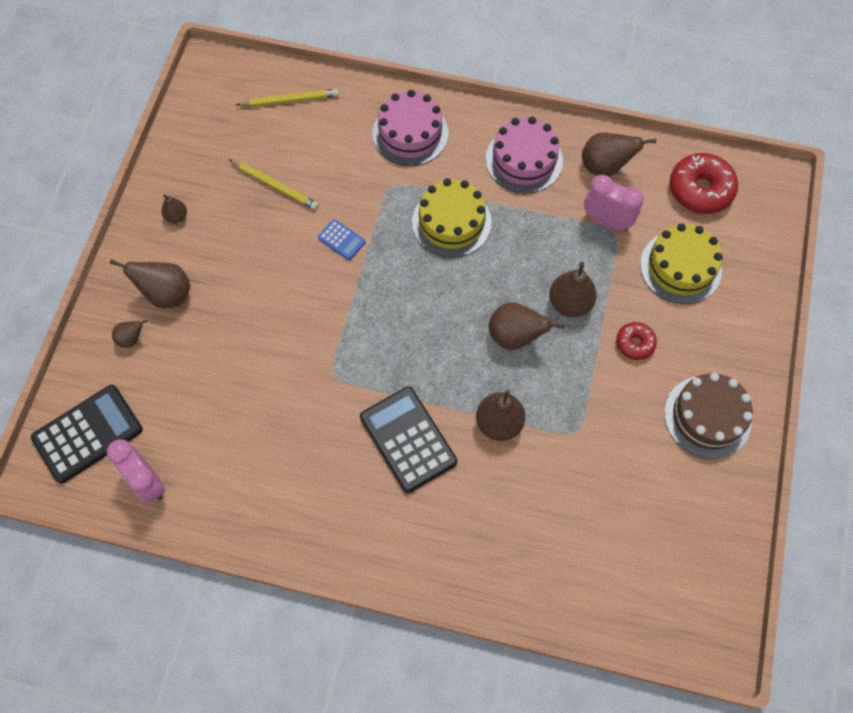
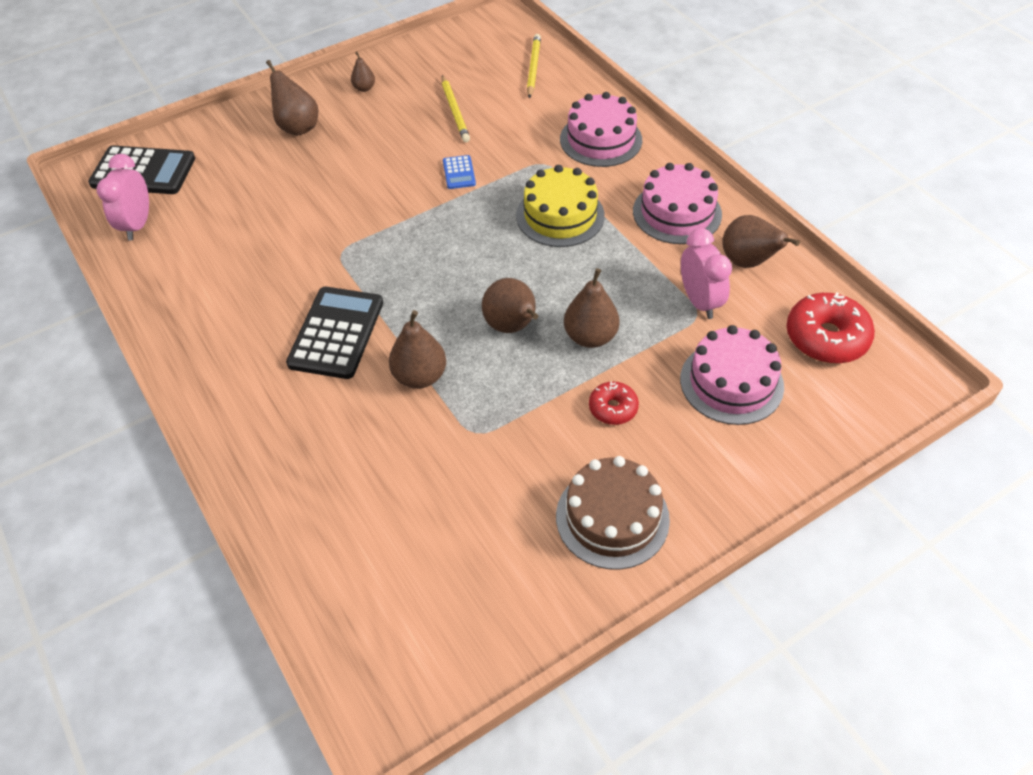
camera: 45 degrees right, 15 degrees down
brown pear [112,320,147,348] -> none
yellow pencil [236,89,339,107] -> yellow pencil turned 120 degrees counterclockwise [527,34,541,98]
yellow cake [640,223,723,304] -> pink cake [680,325,784,425]

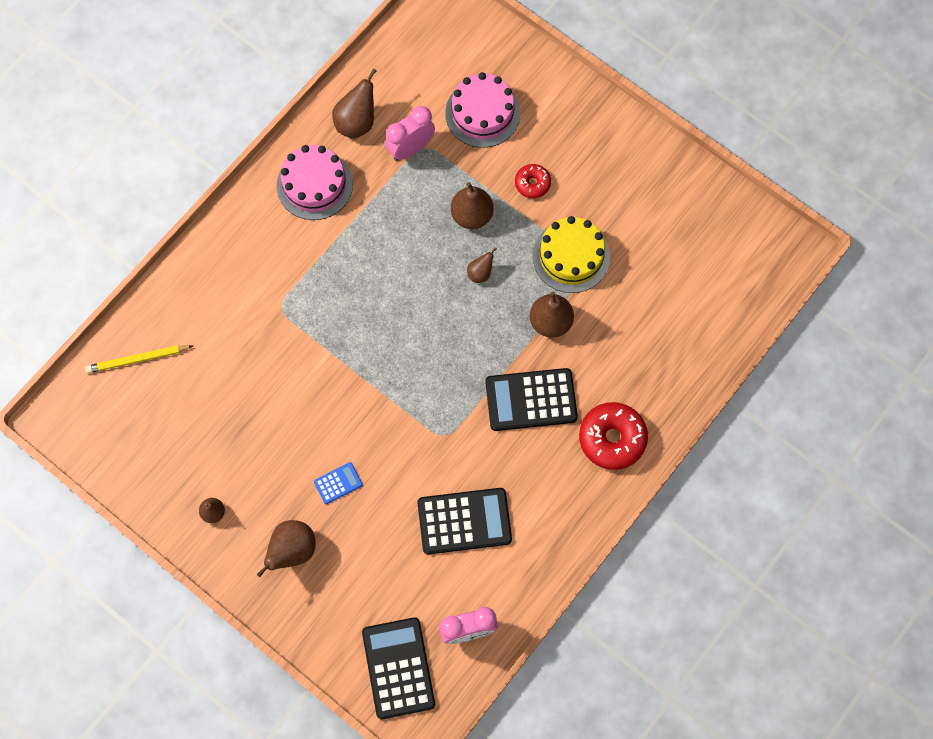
camera: 110 degrees left, 20 degrees up
yellow pencil [442,75,470,142] -> none
blue calculator [443,155,476,189] -> blue calculator moved to [314,462,363,504]
brown pear [482,278,538,333] -> brown pear [467,247,497,283], size x0.56
yellow cake [516,165,605,247] -> yellow cake moved to [533,216,610,293]
brown cake [556,456,670,570] -> none
pink cake [560,92,642,167] -> none
red donut [786,292,875,364] -> red donut moved to [579,402,648,470]
none -> black calculator [417,488,512,555]

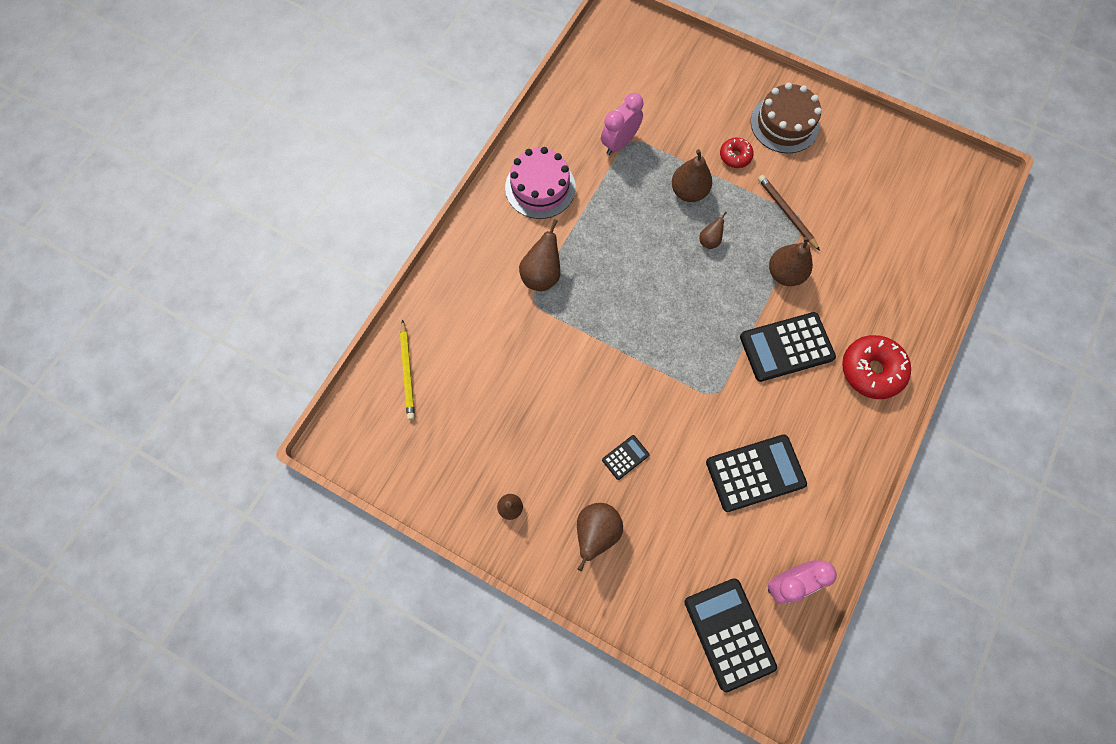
camera: 10 degrees left, 0 degrees up
yellow pencil [85,345,193,373] -> yellow pencil turned 75 degrees counterclockwise [400,319,415,420]
blue calculator [314,462,363,504] -> black calculator [602,435,650,480]
brown pear [332,68,377,138] -> brown pear moved to [519,219,560,291]
pink cake [445,72,520,148] -> none
yellow cake [533,216,610,293] -> brown pencil [758,175,820,251]
none -> brown cake [751,83,822,153]

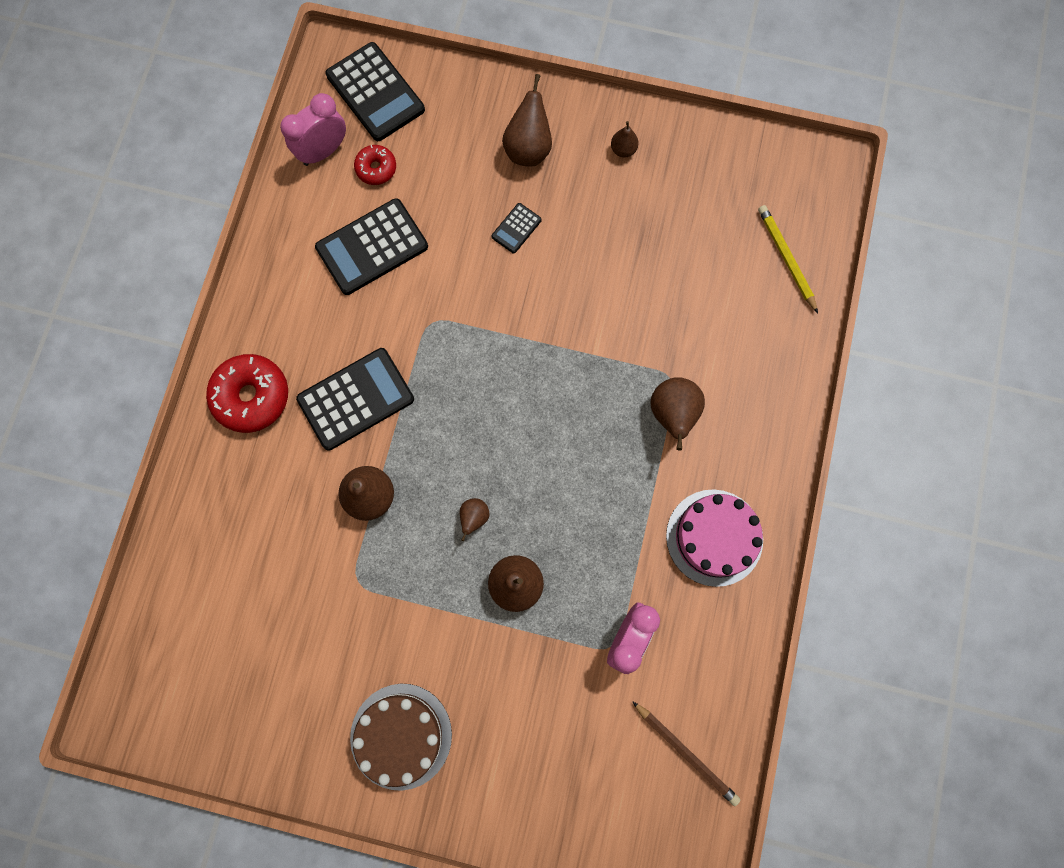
camera: 165 degrees right, 5 degrees up
red donut [720,138,754,168] -> red donut moved to [354,145,396,185]
brown pencil [758,175,820,251] -> brown pencil moved to [632,701,740,806]

